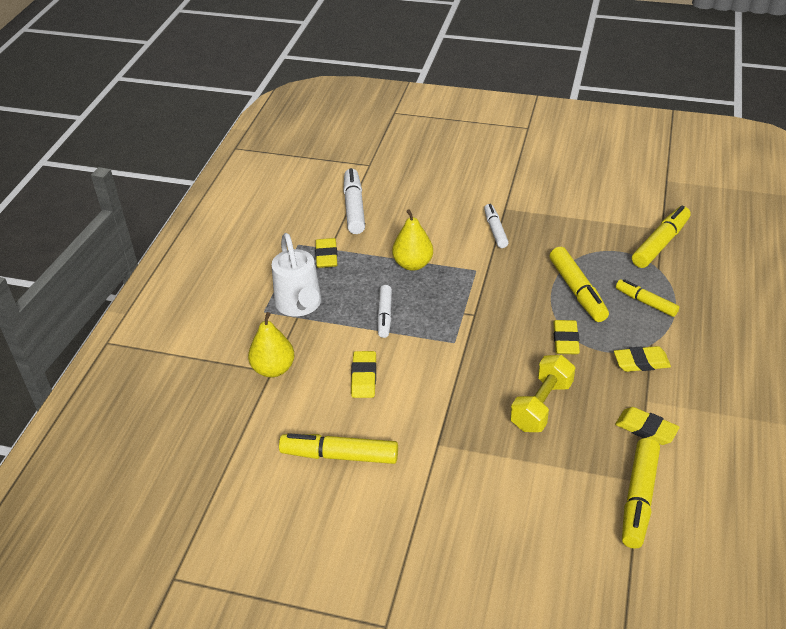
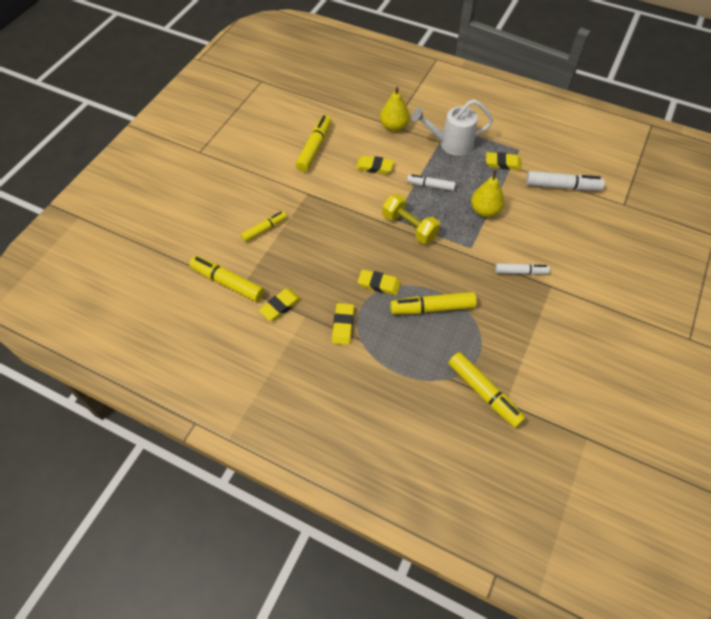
camera: 100 degrees right, 15 degrees up
yellow dumbbell [510,355,575,432] -> yellow dumbbell moved to [382,194,440,244]
yellow marker [616,279,679,317] -> yellow marker moved to [241,211,287,242]

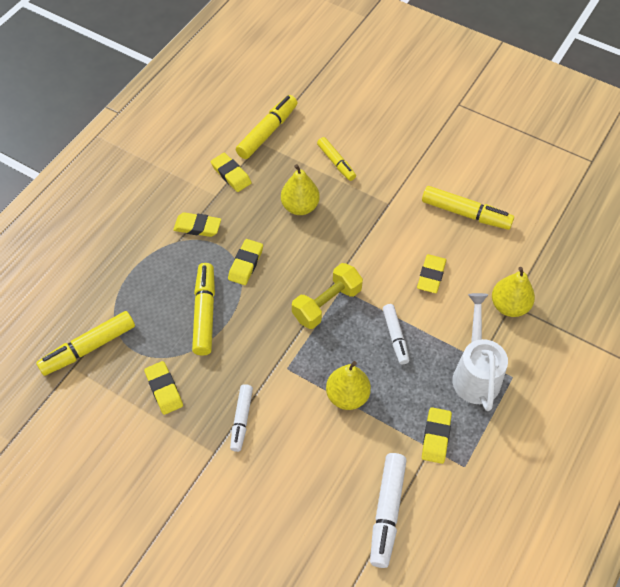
camera: 95 degrees right, 0 degrees up
white marker [407,174,456,191] -> white marker turned 150 degrees clockwise [383,304,409,365]
none -> yellow eraser [144,361,183,415]
none -> yellow pear [281,164,320,215]

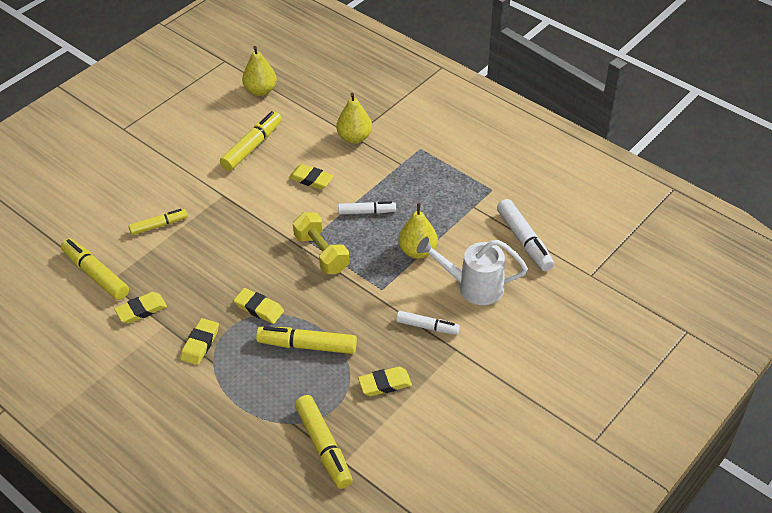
camera: 80 degrees left, 10 degrees down
yellow pear [281,164,320,215] -> yellow pear moved to [242,46,277,96]
white marker [370,453,407,568] -> white marker turned 45 degrees clockwise [497,199,554,271]
yellow eraser [422,407,452,464] -> none
white watering can [452,293,508,411] -> white watering can moved to [417,237,528,305]

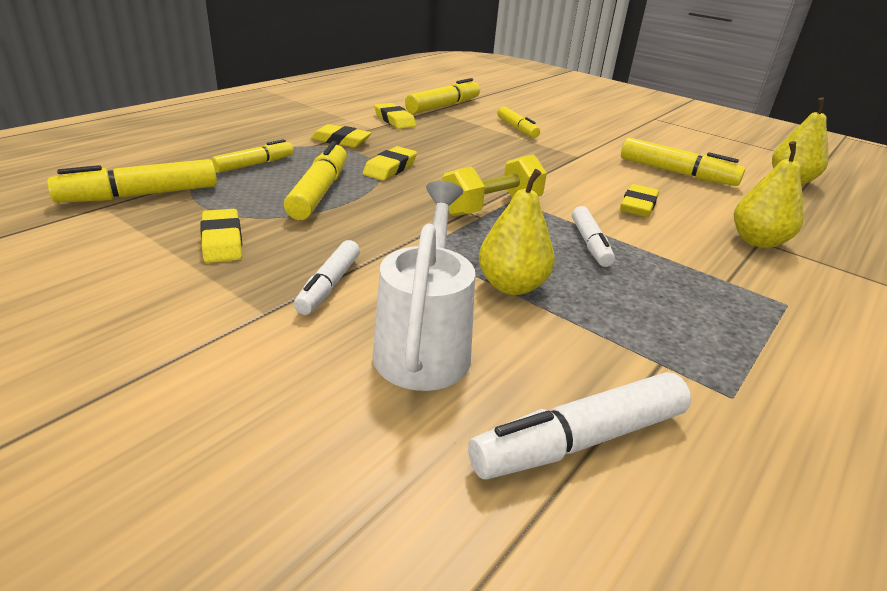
camera: 85 degrees right, 15 degrees down
none -> yellow marker [211,139,294,173]

